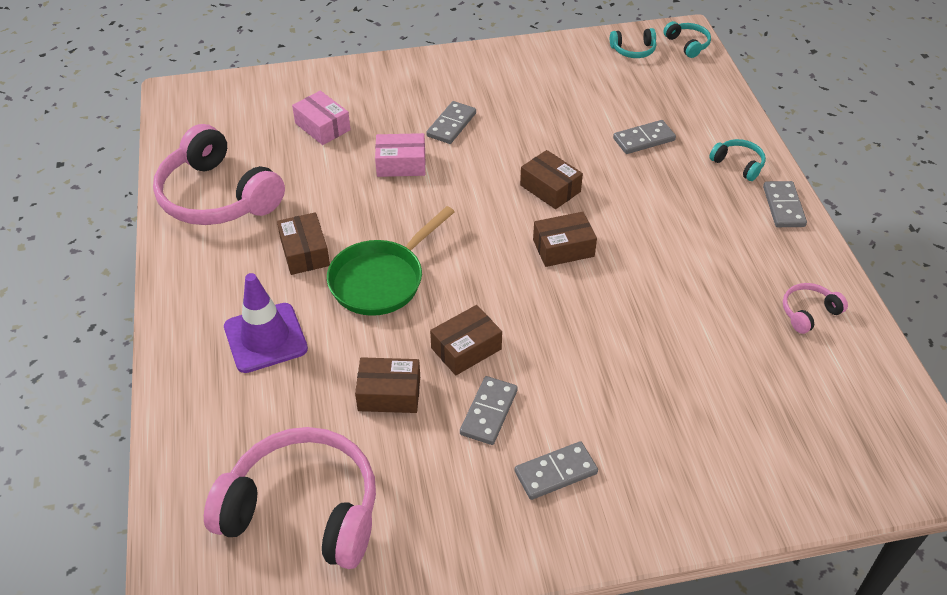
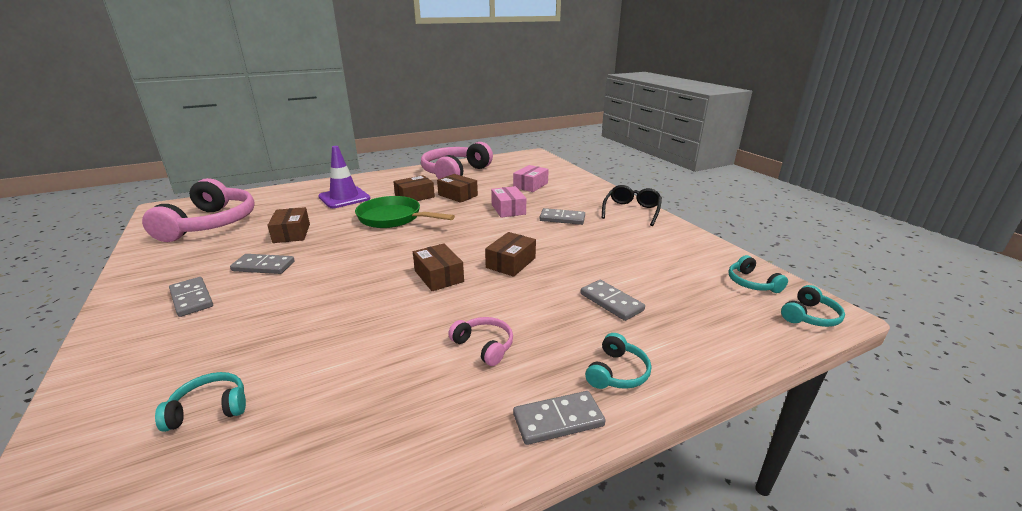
camera: 75 degrees right, 20 degrees down
brown box [430,305,502,375] -> brown box moved to [437,174,478,203]
pink headphones [783,283,848,334] -> pink headphones moved to [448,317,513,366]
none -> turquoise headphones [155,372,246,432]
none -> black glasses [602,185,662,226]

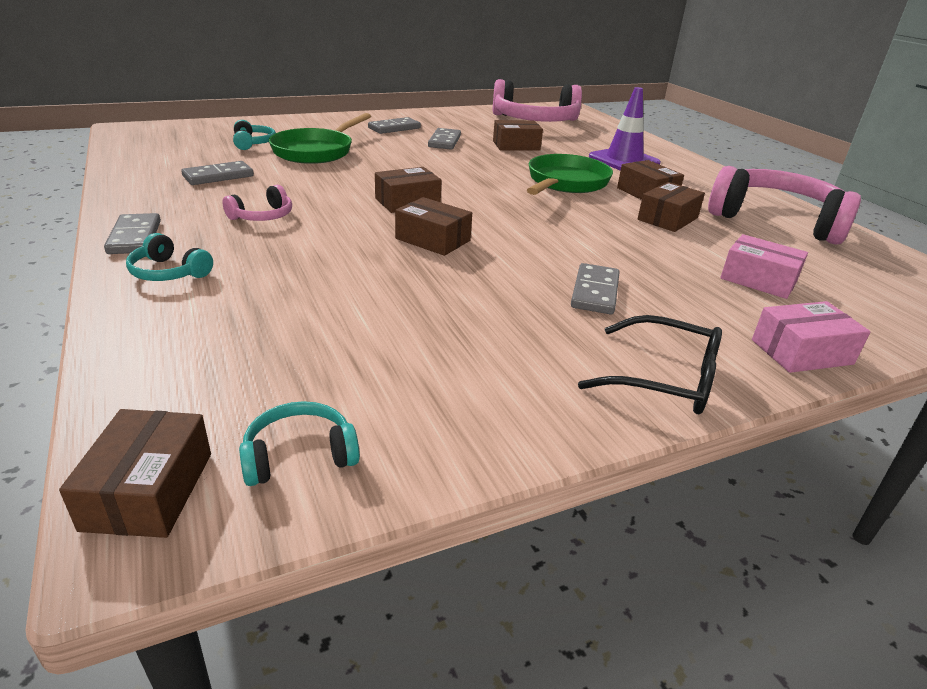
camera: 90 degrees right, 5 degrees up
pink box [491,186,526,218] -> pink box moved to [752,301,871,373]
grey domino [580,280,645,321] -> grey domino moved to [181,161,254,185]
turquoise headphones [781,285,845,327] -> brown box [59,409,211,538]
none -> green pan [269,113,371,164]

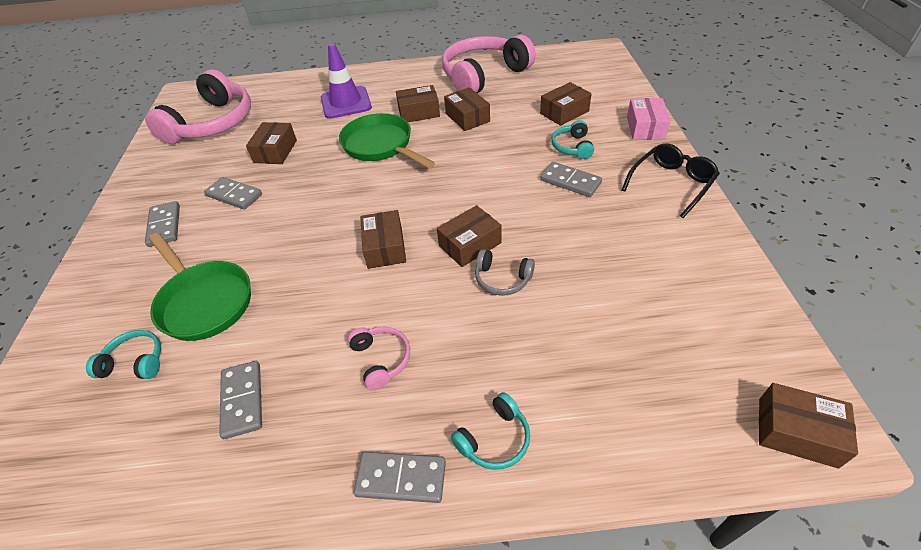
camera: 65 degrees left, 15 degrees up
turquoise headphones [239,401,360,486] -> turquoise headphones moved to [551,120,594,159]
pink box [720,234,808,299] -> brown box [540,82,592,126]
none -> grey headphones [475,249,535,296]

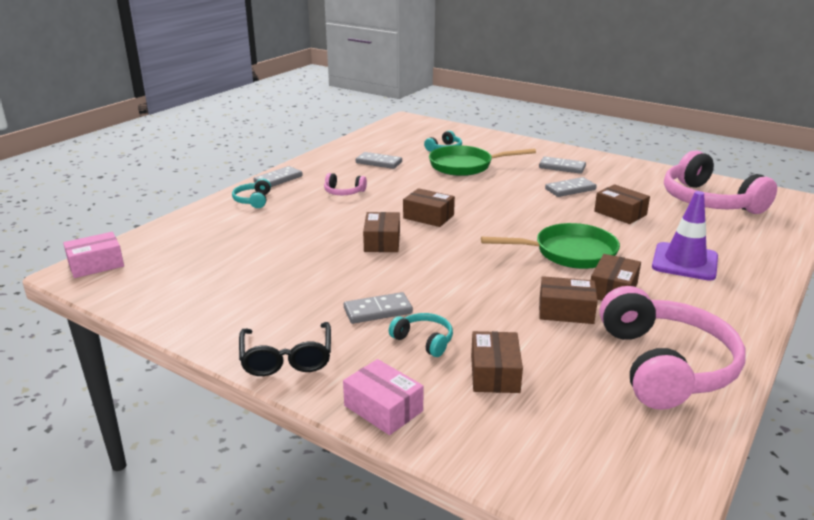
camera: 125 degrees right, 20 degrees down
grey headphones [475,249,535,296] -> none
brown box [759,383,858,469] -> pink box [63,232,124,278]

